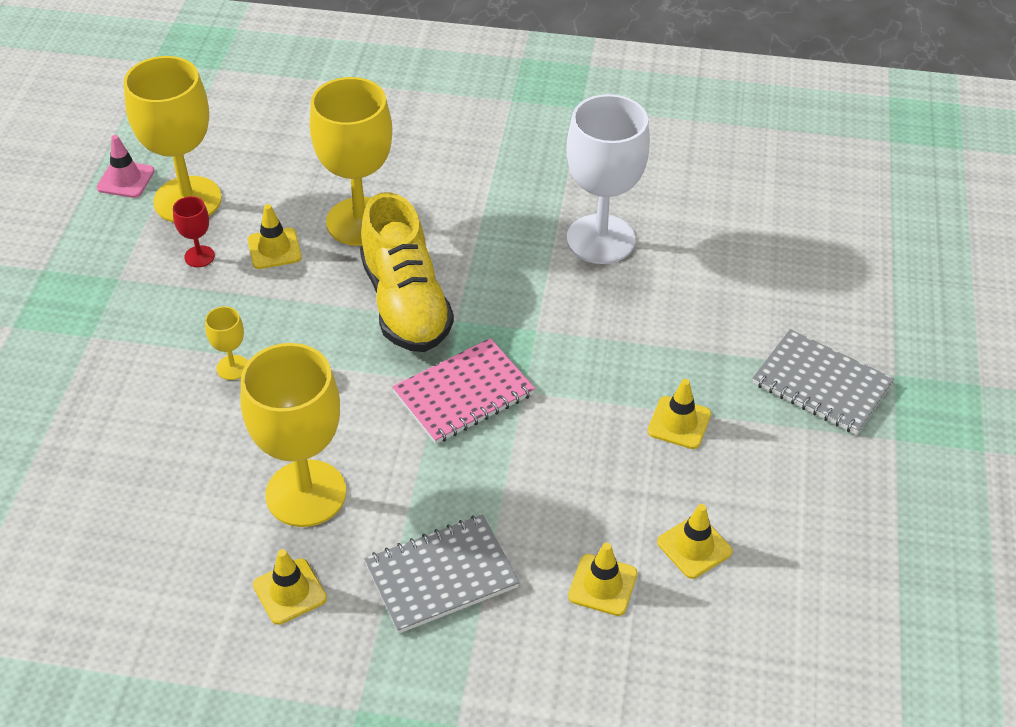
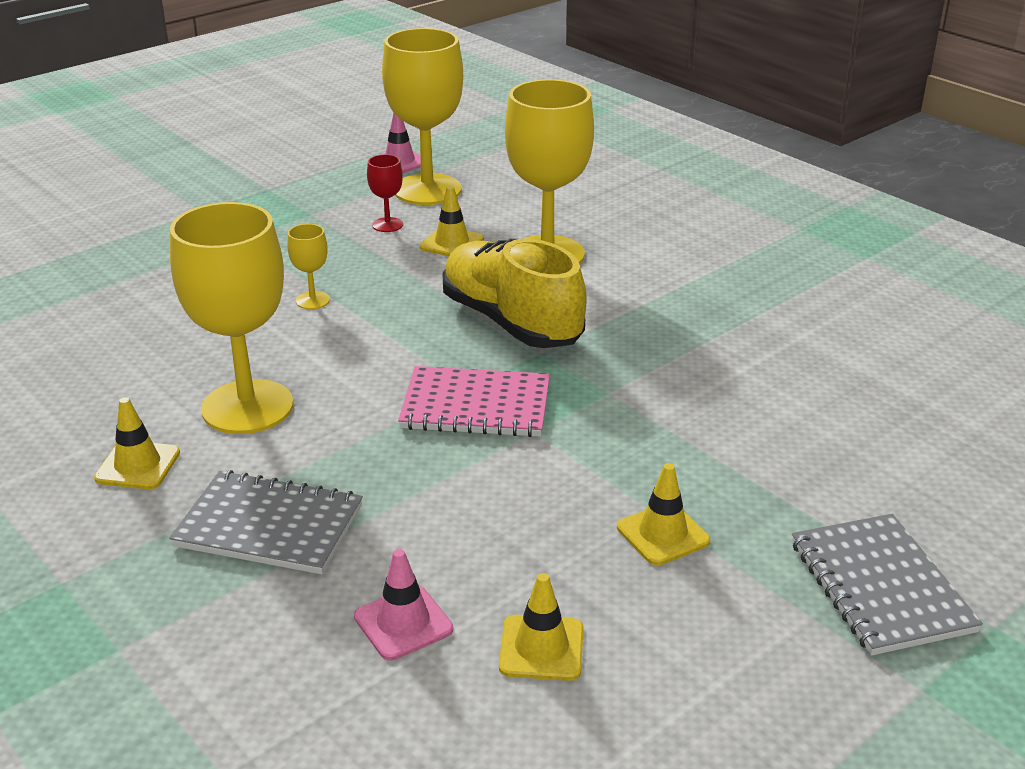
camera: 40 degrees right, 15 degrees down
yellow shoe [360,192,454,352] -> yellow shoe turned 120 degrees clockwise [443,239,587,348]
white goblet [566,94,650,264] -> none
yellow traffic cone [568,543,637,616] -> pink traffic cone [354,549,453,660]

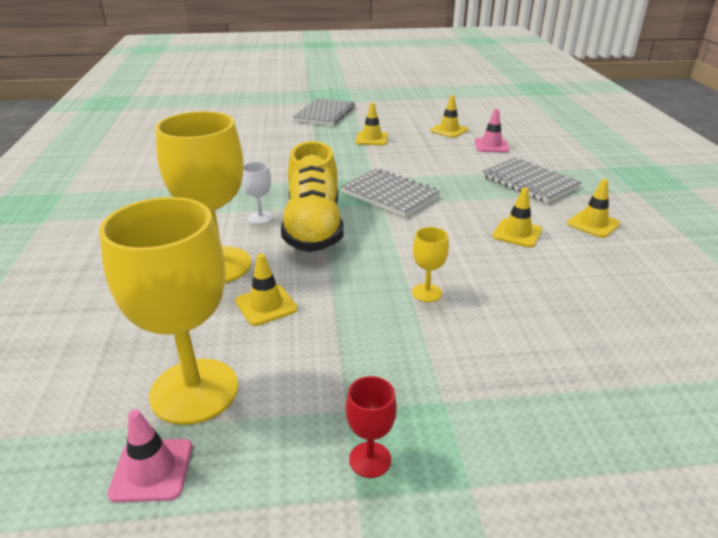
camera: 145 degrees left, 0 degrees up
yellow goblet [170,202,293,434] -> yellow traffic cone [492,187,542,248]
red goblet [367,154,403,232] -> red goblet moved to [346,376,397,478]
pink notebook [398,366,550,437] -> grey notebook [340,169,440,217]
none -> white goblet [242,162,273,224]

